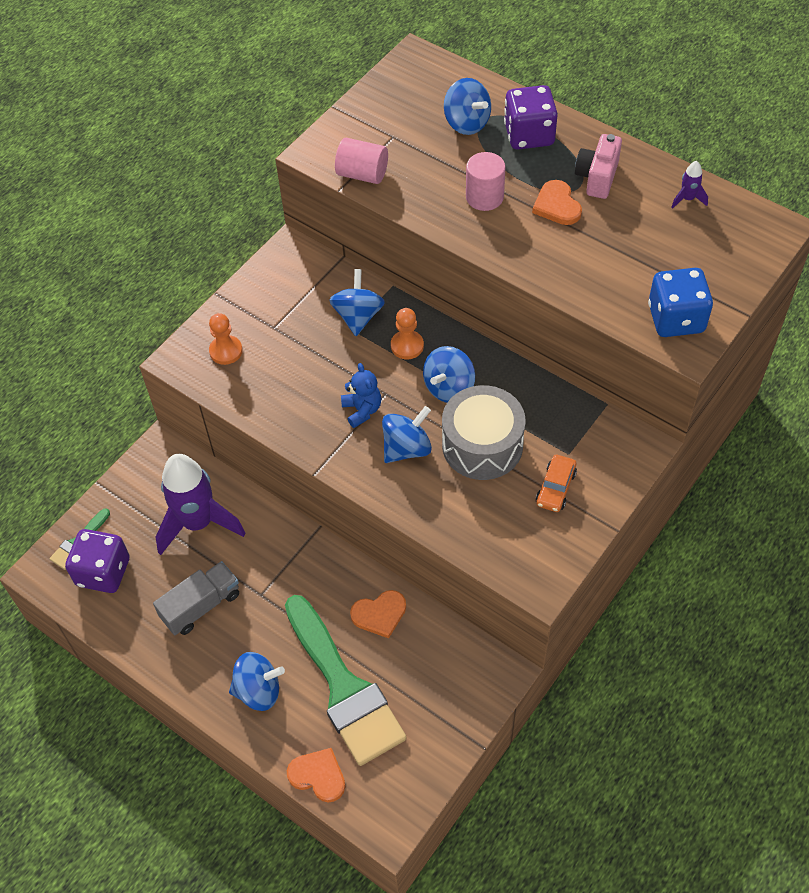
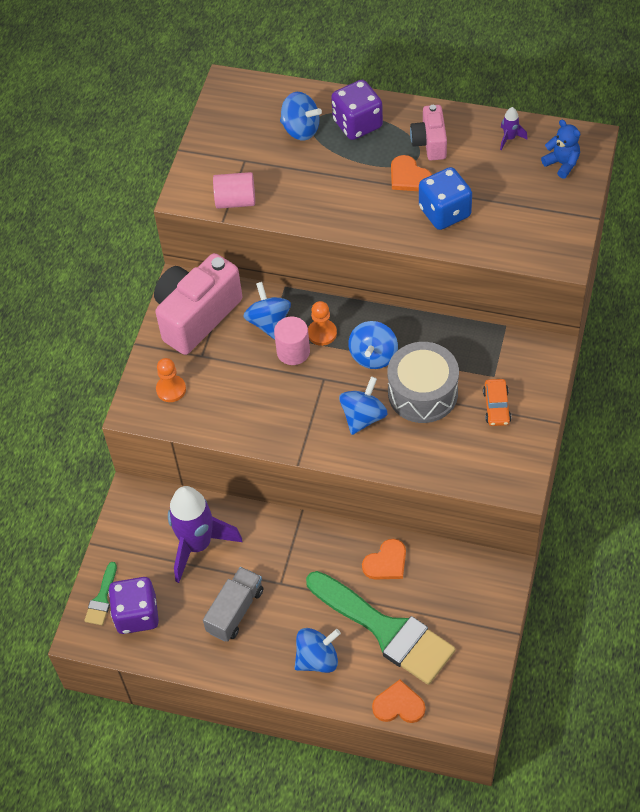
camera: 20 degrees left, 0 degrees up
blue teddy bear [341,363,381,428] -> blue teddy bear moved to [541,120,580,179]
pink cylinder [466,152,506,211] -> pink cylinder moved to [274,317,310,365]
blue dice [648,268,713,337] -> blue dice moved to [419,167,472,230]
none -> pink camera [154,253,242,355]

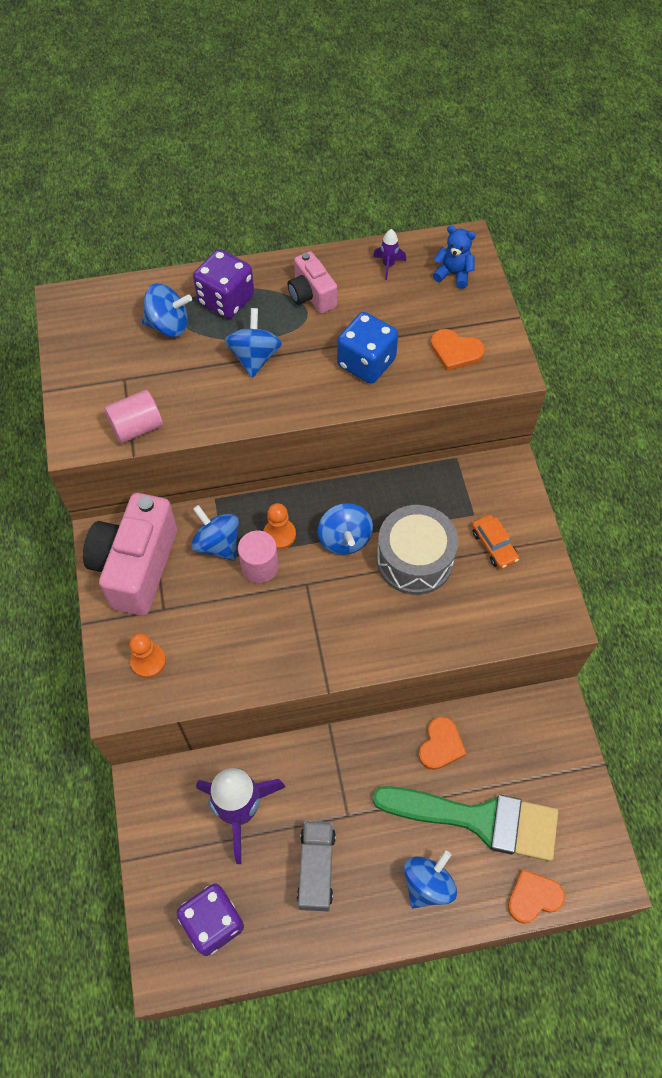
camera: 30 degrees left, 5 degrees up
green brush [84,562,117,625] -> none
blue spinning top [339,376,388,435] -> blue spinning top moved to [225,308,282,378]
orange heart [391,155,432,191] -> orange heart moved to [430,329,485,371]

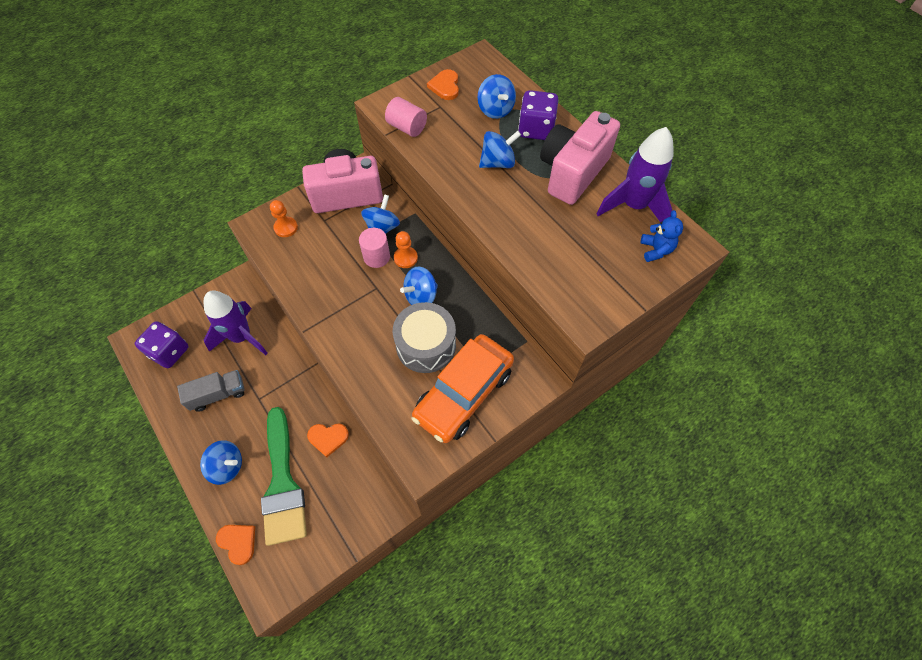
camera: 65 degrees right, 0 degrees up
pink camera [288,251,337,314] -> pink camera [540,111,620,205], size x1.86
blue dice [337,312,398,384] -> none
purple rocket [373,229,406,280] -> purple rocket [596,127,674,222], size x2.48
orange heart [430,329,485,371] -> orange heart moved to [427,69,459,100]
orange car [472,515,519,569] -> orange car [411,334,514,443], size x2.43

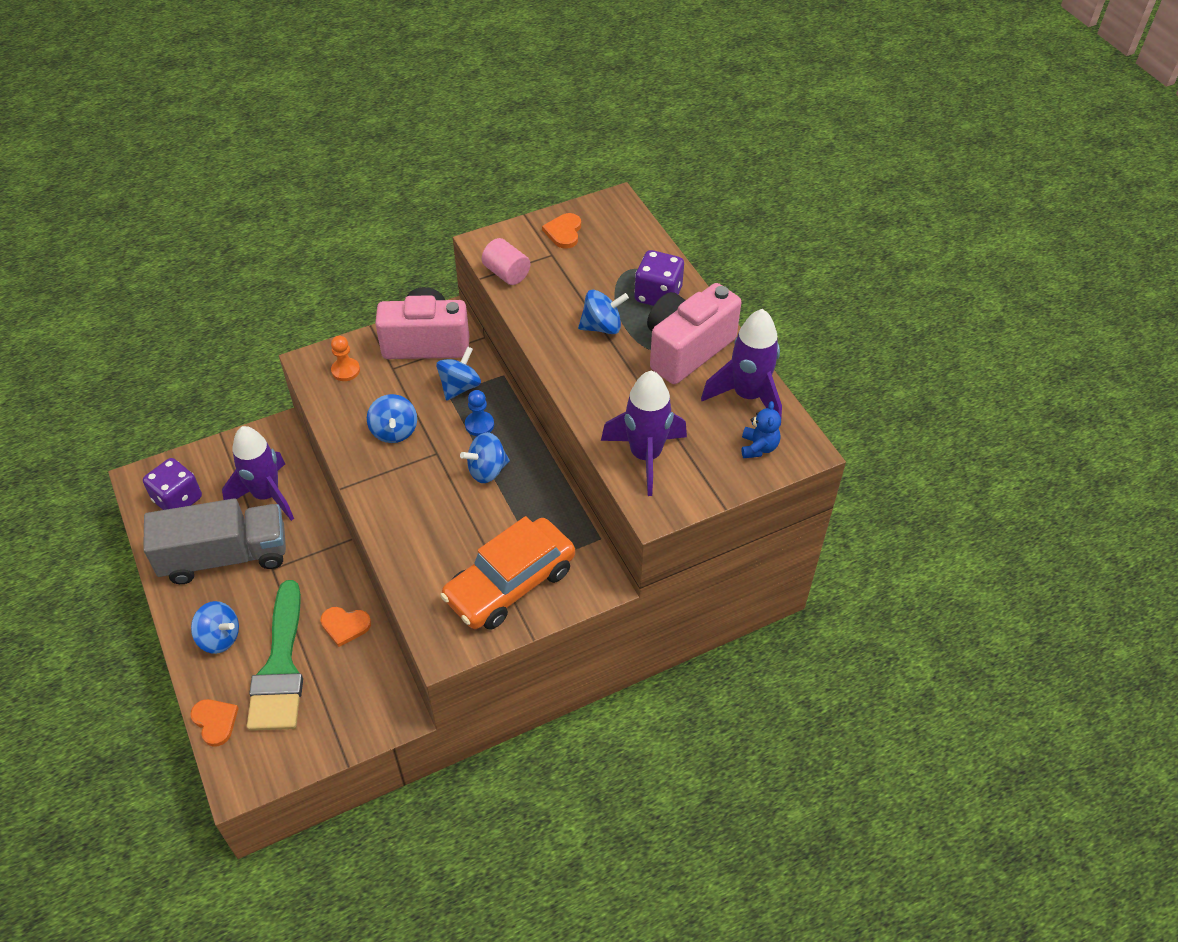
camera: 10 degrees right, 10 degrees down
grey truck [177,370,245,412] -> grey truck [143,499,286,584], size x1.84
pink cylinder [359,228,390,268] -> none
grey drum [393,302,456,373] -> none
orange pawn [394,231,418,268] -> blue pawn [465,390,494,436]
blue spinning top [478,74,516,119] -> blue spinning top moved to [367,394,417,443]
none -> purple rocket [601,370,687,496]

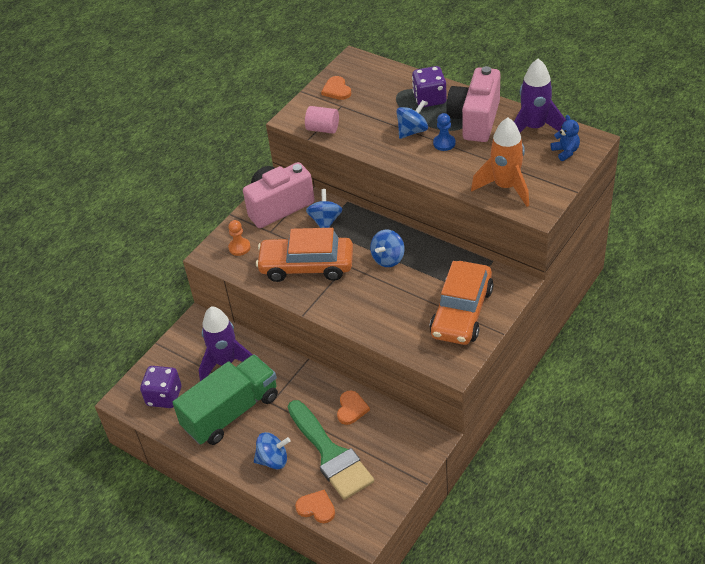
camera: 25 degrees left, 5 degrees down
grey truck [143,499,286,584] -> green truck [172,354,278,445]
orange heart [321,607,371,647] -> orange heart turned 60 degrees counterclockwise [337,390,370,425]
blue spinning top [367,394,417,443] -> orange car [256,228,353,282]
blue pawn [465,390,494,436] -> blue pawn moved to [433,113,456,151]
purple rocket [601,370,687,496] -> orange rocket [471,117,529,207]

